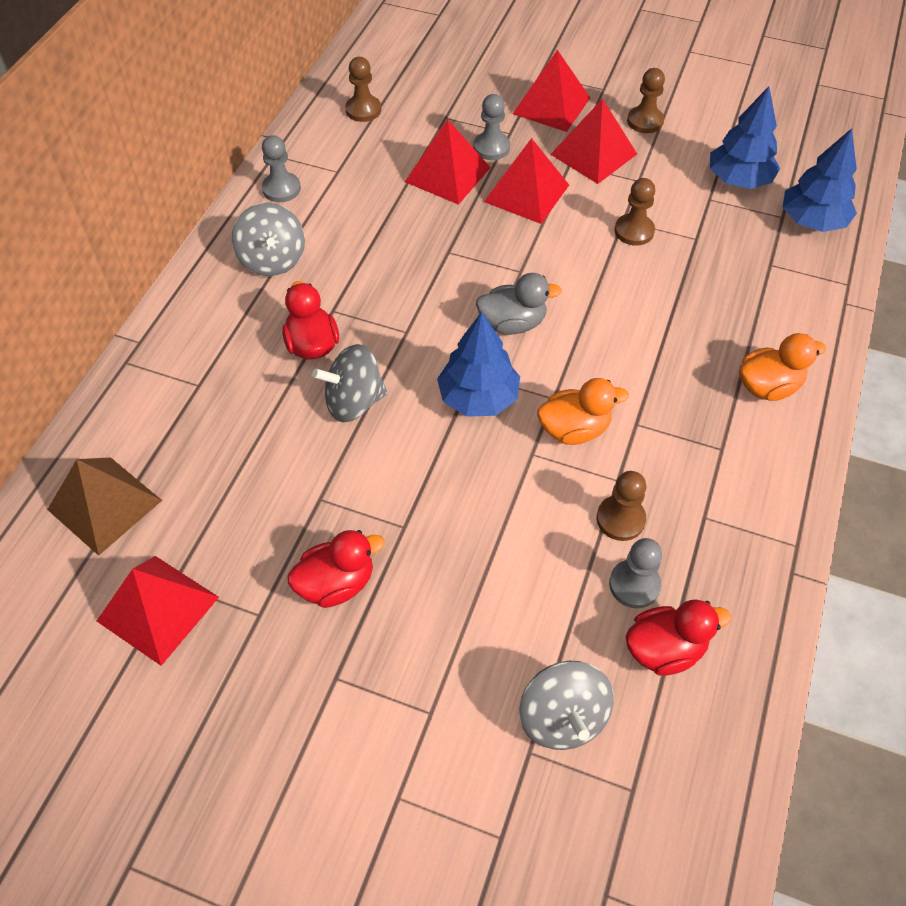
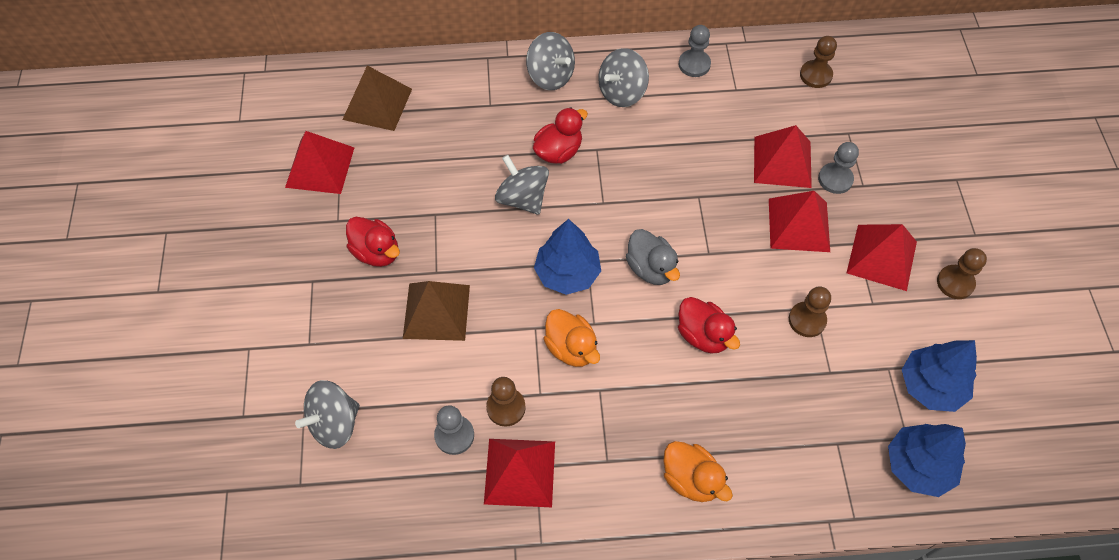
camera: 65 degrees right, 5 degrees up
red pyramid [513,50,590,132] -> red pyramid moved to [484,439,555,507]
red duck [626,600,731,676] -> red duck moved to [678,297,740,354]
none -> brown pyramid [403,281,470,341]
none -> grey spinning top [526,32,575,90]

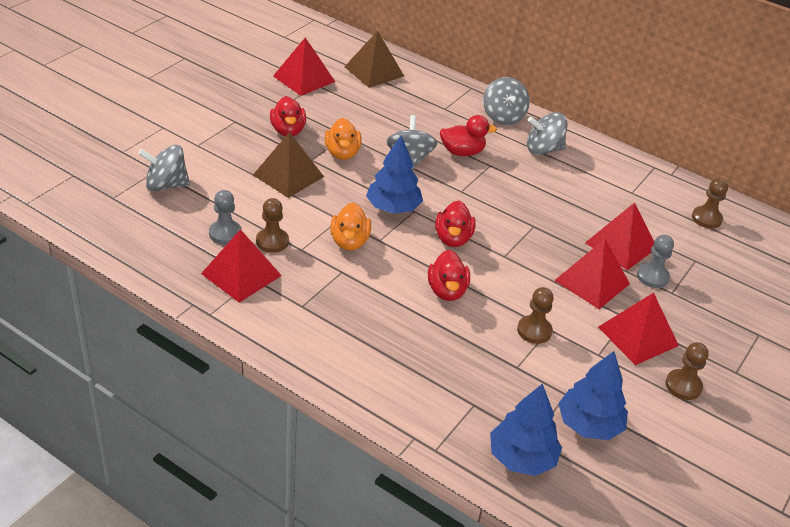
camera: 35 degrees right, 20 degrees down
grey duck [626,229,680,285] -> red duck [435,200,476,247]
orange duck [663,441,733,502] -> orange duck moved to [325,118,362,160]
grey pawn [679,25,711,77] -> none

